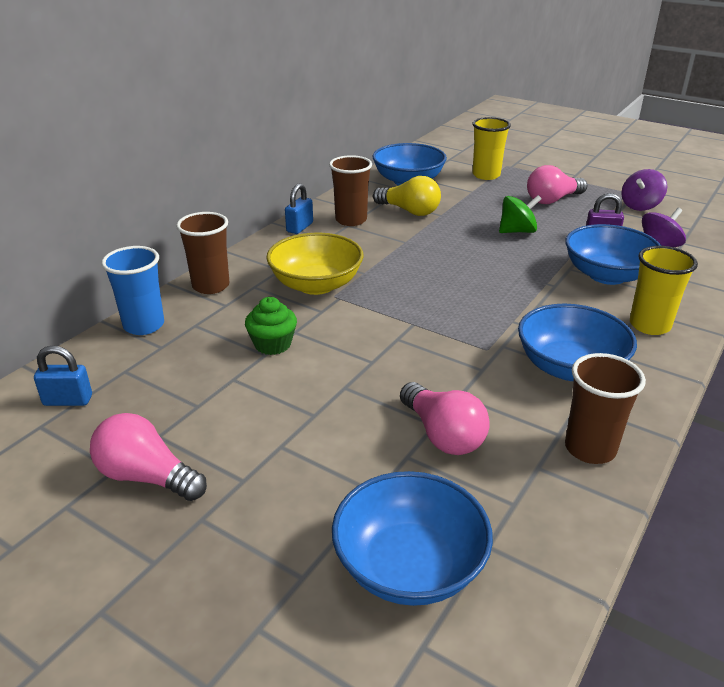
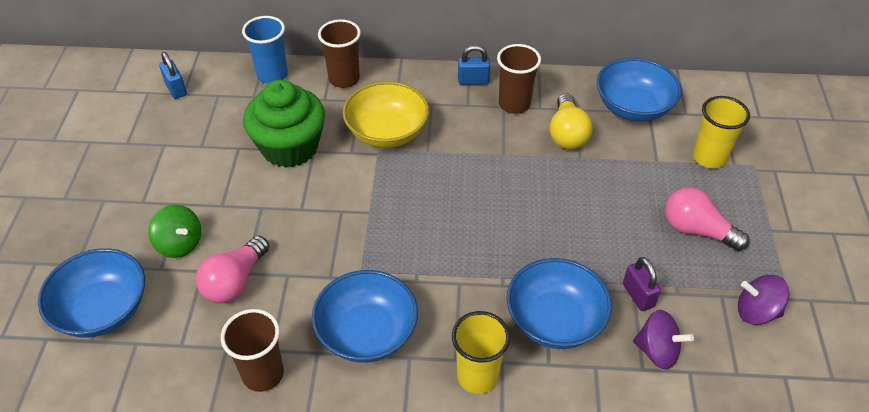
camera: 60 degrees right, 15 degrees up
pink light bulb [90,413,207,501] -> none
green cupcake [245,297,297,355] -> green cupcake [243,80,325,168], size x1.93
green spinning top [499,195,541,233] -> green spinning top moved to [148,205,201,258]

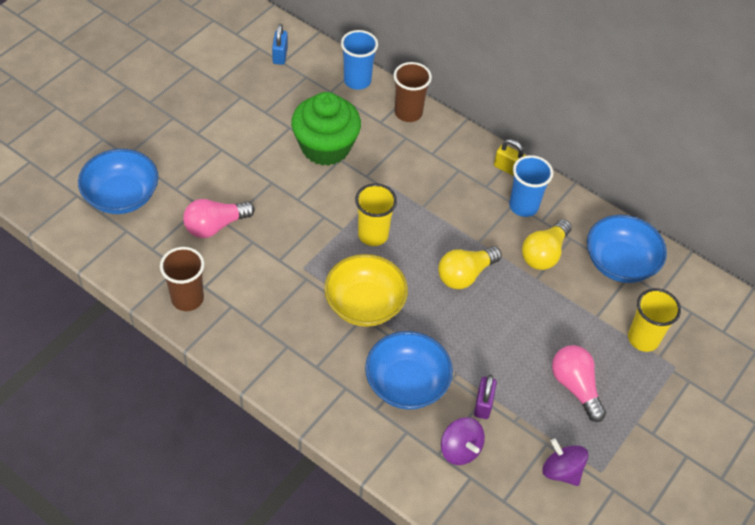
camera: 30 degrees right, 5 degrees up
green spinning top [148,205,201,258] -> none
blue bowl [312,270,418,363] -> none
yellow bowl [343,81,429,148] -> yellow bowl moved to [324,254,408,327]
yellow cup [452,311,510,394] -> yellow cup moved to [355,184,397,246]
blue padlock [458,45,490,85] -> yellow padlock [494,139,526,176]
brown cup [497,44,541,114] -> blue cup [509,155,553,217]
none -> yellow light bulb [438,246,502,289]

